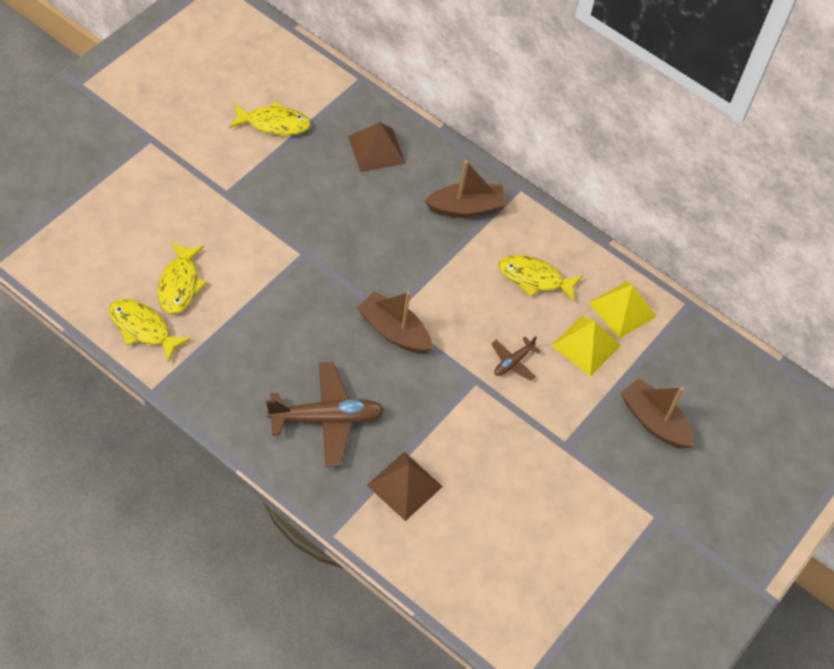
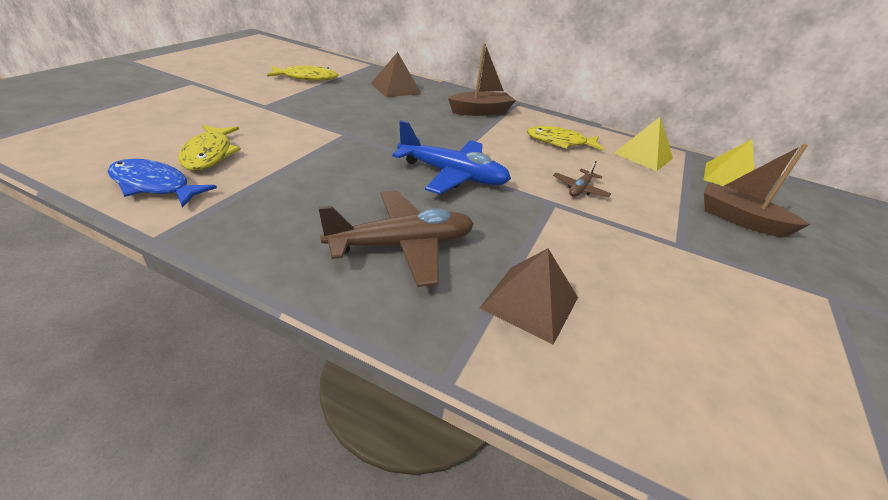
camera: 10 degrees left, 20 degrees down
yellow fish [109,299,191,362] -> blue fish [108,159,217,208]
brown boat [357,291,432,353] -> blue plane [392,121,511,194]
yellow pyramid [551,316,621,376] -> yellow pyramid moved to [704,139,754,187]

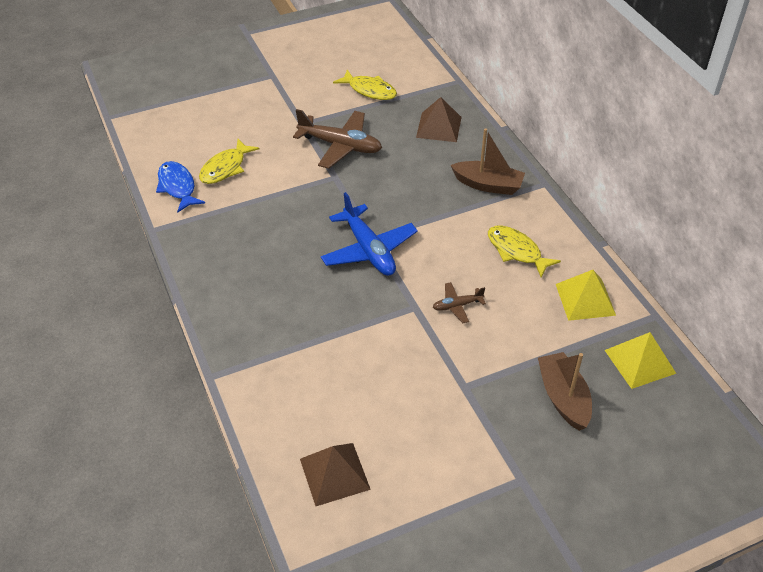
camera: 45 degrees right, 10 degrees up
brown plane [318,190,474,287] -> brown plane moved to [293,109,382,169]
brown pyramid [480,248,578,345] -> brown pyramid moved to [300,443,371,506]

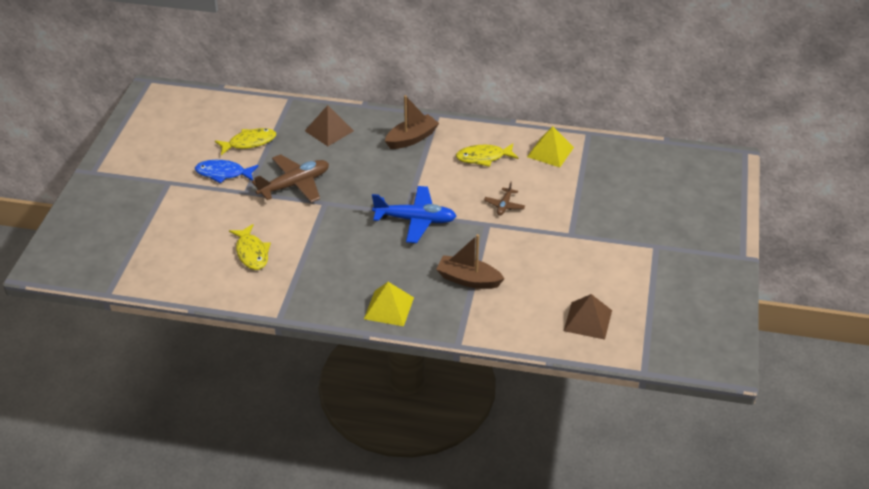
camera: 55 degrees left, 5 degrees down
blue fish [156,161,205,213] -> blue fish moved to [195,160,259,183]
brown boat [538,352,592,431] -> brown boat moved to [436,234,505,289]
yellow pyramid [605,332,676,389] -> yellow pyramid moved to [364,282,414,326]

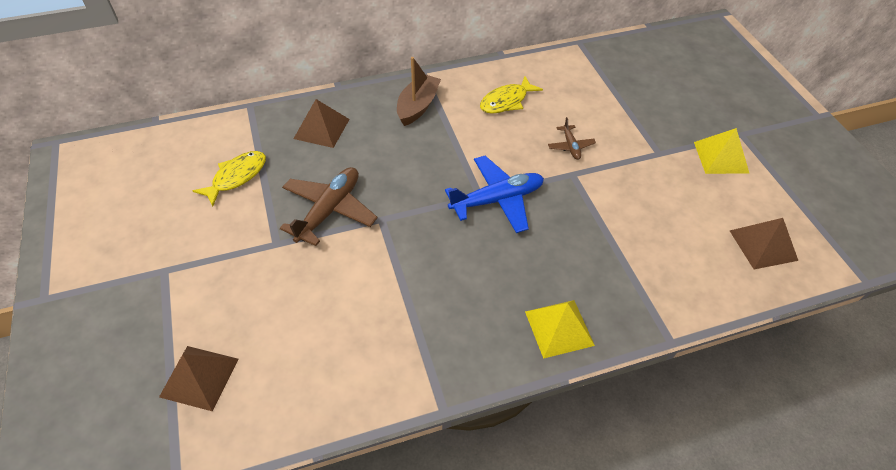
camera: 30 degrees left, 10 degrees up
blue fish [195,160,259,183] -> none
yellow fish [229,224,271,270] -> none
brown boat [436,234,505,289] -> none
yellow pyramid [527,126,574,167] -> yellow pyramid moved to [694,128,749,174]
none -> brown pyramid [159,346,238,412]

